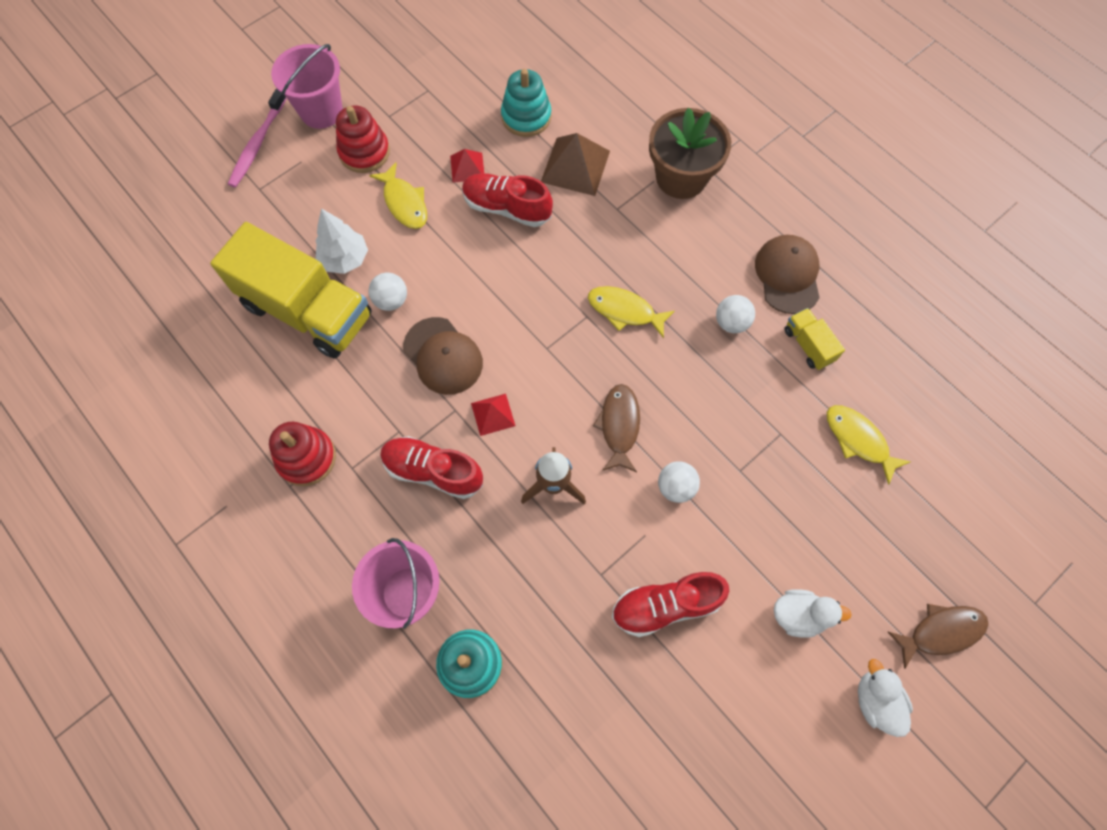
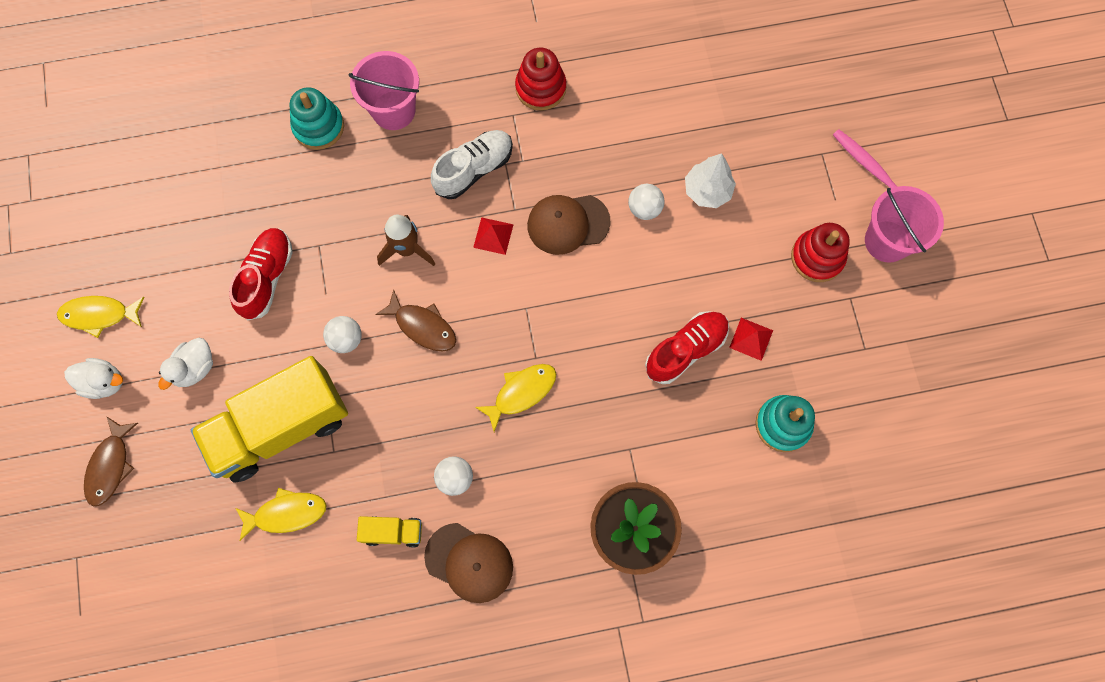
camera: 120 degrees right, 5 degrees up
yellow truck [210,222,372,359] -> yellow truck moved to [191,356,348,483]
yellow fish [369,163,427,229] -> yellow fish moved to [57,296,145,338]
red shoe [380,436,483,499] -> white shoe [431,130,513,199]
brown pyramid [541,133,610,196] -> none

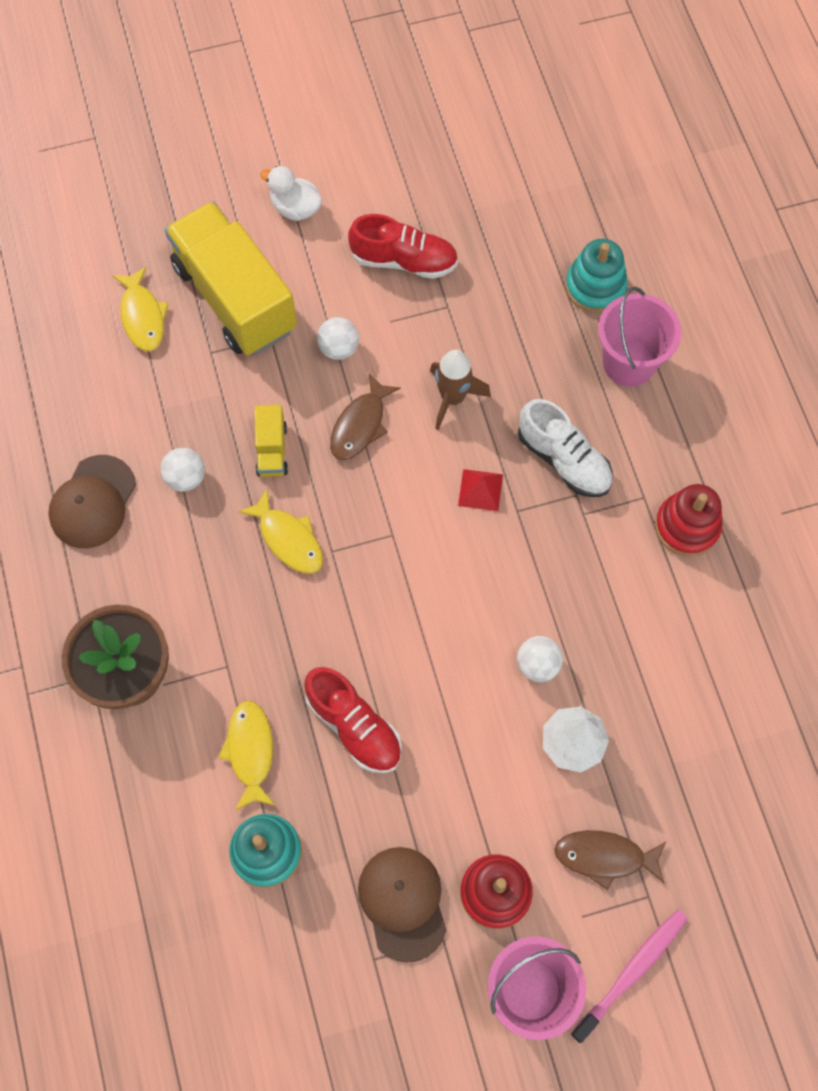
camera: 85 degrees right, 5 degrees down
yellow fish [57,296,145,338] -> yellow fish moved to [218,701,276,810]
white duck [64,358,123,399] -> none
brown fish [84,416,138,506] -> brown fish moved to [554,830,666,890]
yellow truck [357,516,422,547] -> yellow truck moved to [255,405,288,477]
brown cap [527,195,611,255] -> brown cap moved to [358,847,447,963]
red pyramid [729,318,773,361] -> none

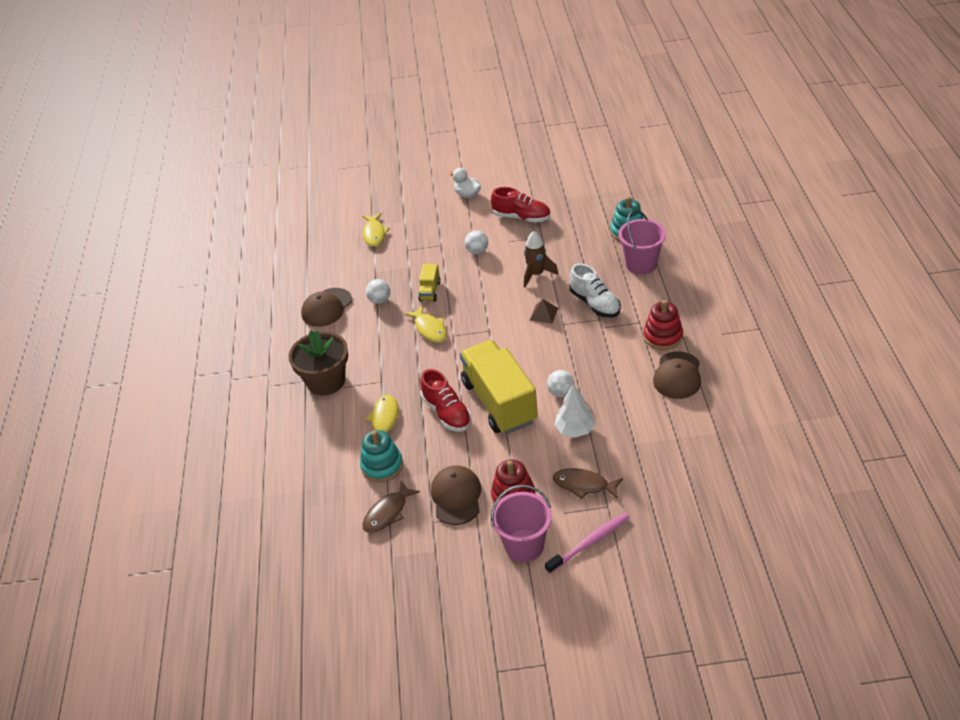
camera: 15 degrees right, 25 degrees down
yellow truck [165,201,297,355] -> yellow truck moved to [460,340,538,434]
brown fish [330,373,401,460] -> brown fish moved to [362,481,420,533]
red pyramid [458,469,503,511] -> brown pyramid [530,299,558,324]
none -> brown cap [653,351,701,399]

